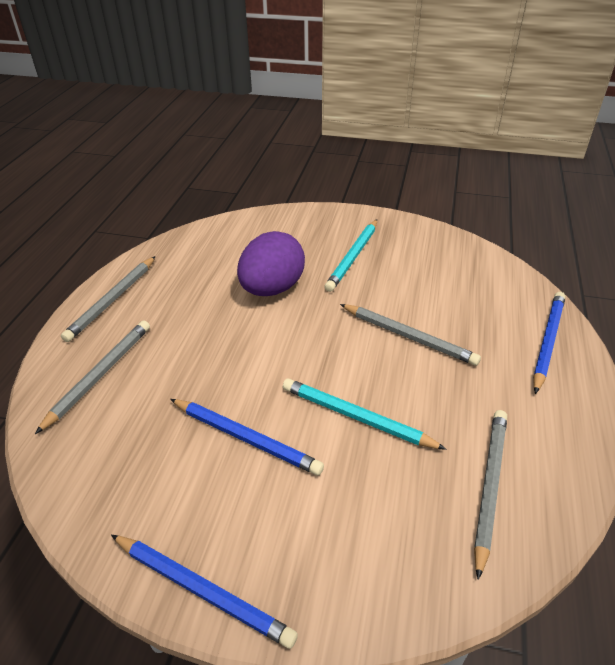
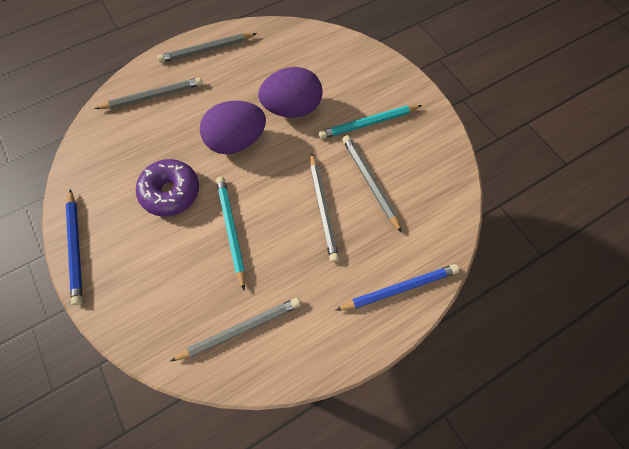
camera: 45 degrees right, 25 degrees up
blue pencil [170,399,324,475] -> purple donut [136,159,199,217]
none -> purple egg [200,101,266,154]
none -> grey pencil [342,135,402,233]

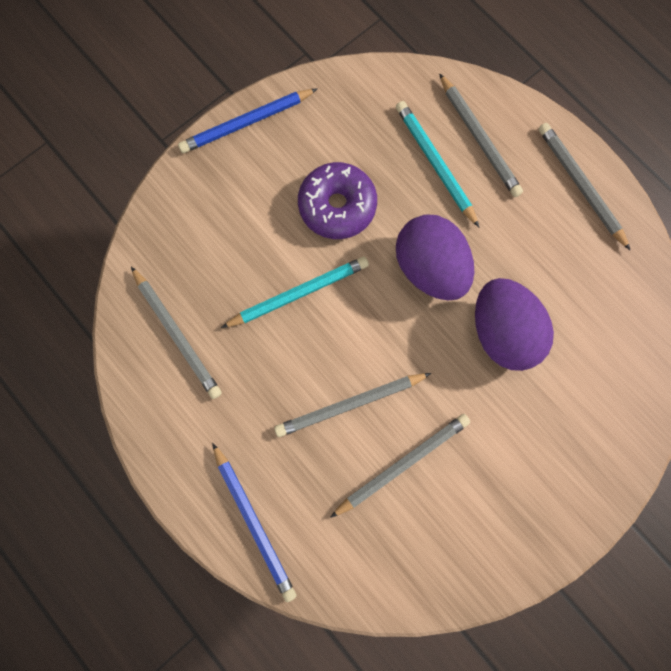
camera: 80 degrees right, 10 degrees up
turquoise pencil [319,105,422,139] -> turquoise pencil moved to [396,101,479,227]

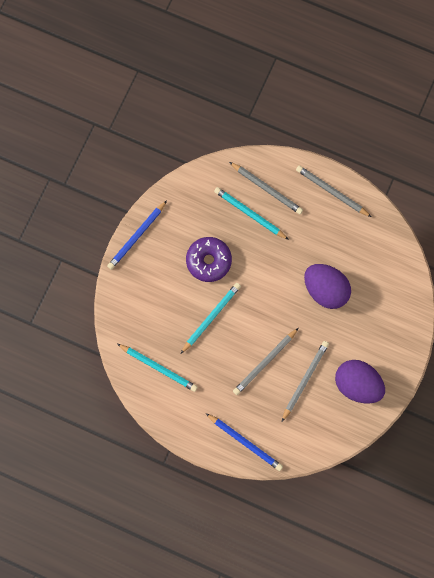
camera: 25 degrees left, 0 degrees up
grey pencil [131,267,222,399] -> turquoise pencil [117,344,198,392]
purple egg [396,214,474,300] -> purple egg moved to [335,360,385,404]

